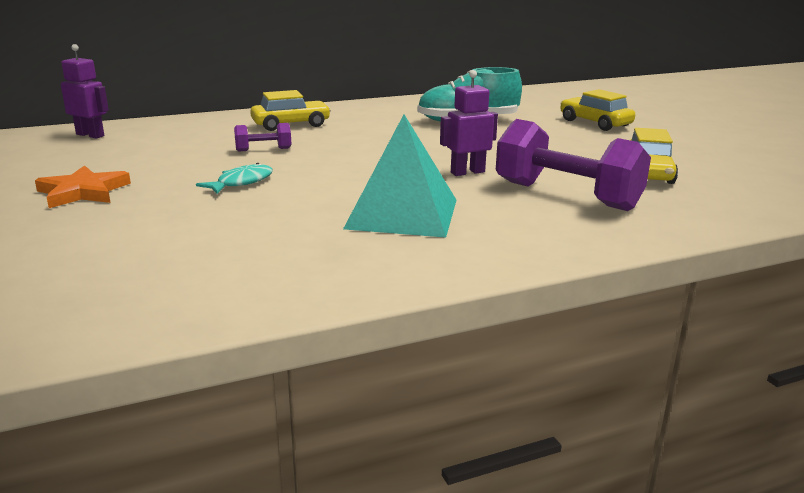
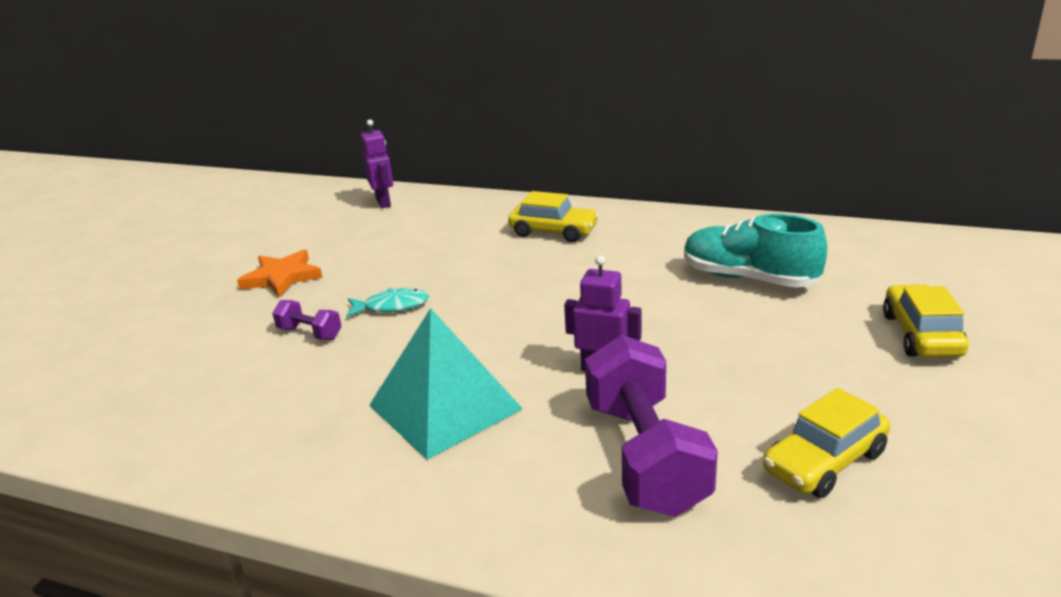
camera: 45 degrees right, 5 degrees up
purple dumbbell [234,123,291,152] -> purple dumbbell moved to [272,300,342,340]

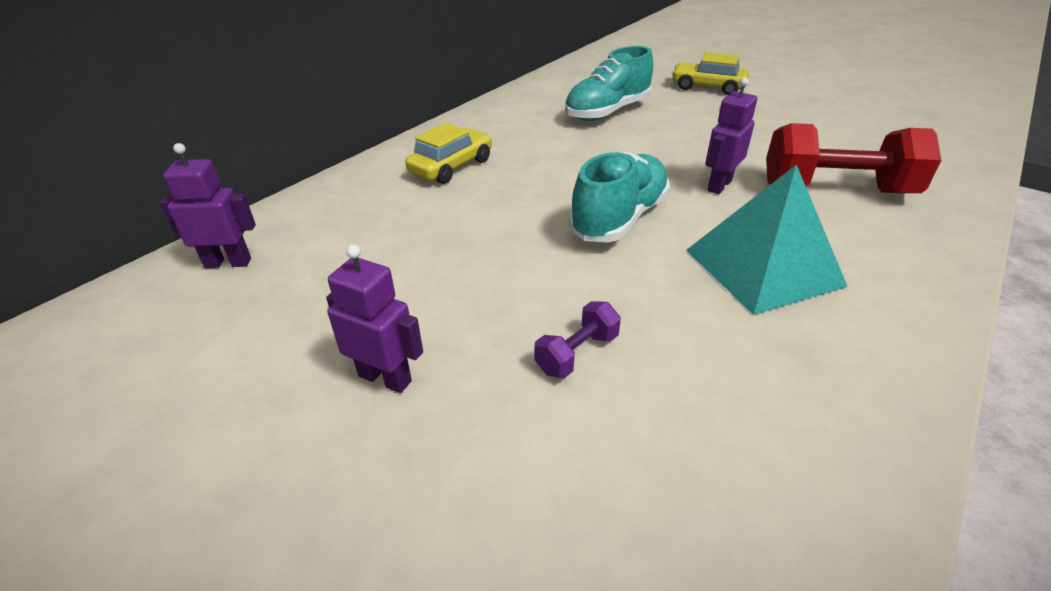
camera: 75 degrees left, 10 degrees up
orange star [237,249,323,297] -> purple robot [326,245,423,393]
turquoise fish [346,288,429,317] -> none
purple dumbbell [585,335,718,517] -> red dumbbell [766,123,941,193]
yellow car [763,388,890,498] -> none
none -> turquoise shoe [569,151,670,242]

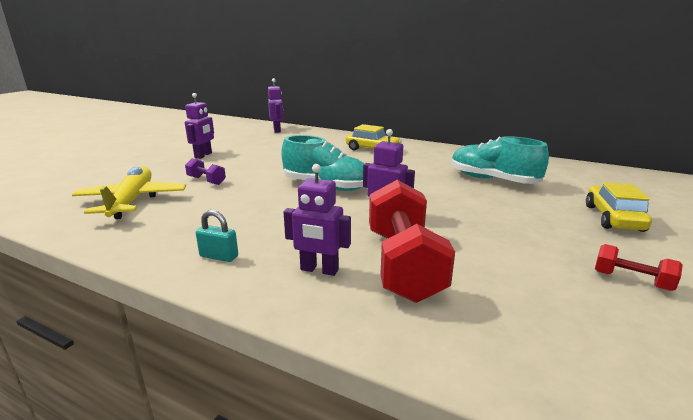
camera: 80 degrees right, 15 degrees down
turquoise pyramid [686,164,848,315] -> none
none -> yellow plane [72,166,186,219]
none -> turquoise padlock [196,210,238,262]
none -> purple robot [283,164,351,276]
none -> red dumbbell [595,244,683,291]

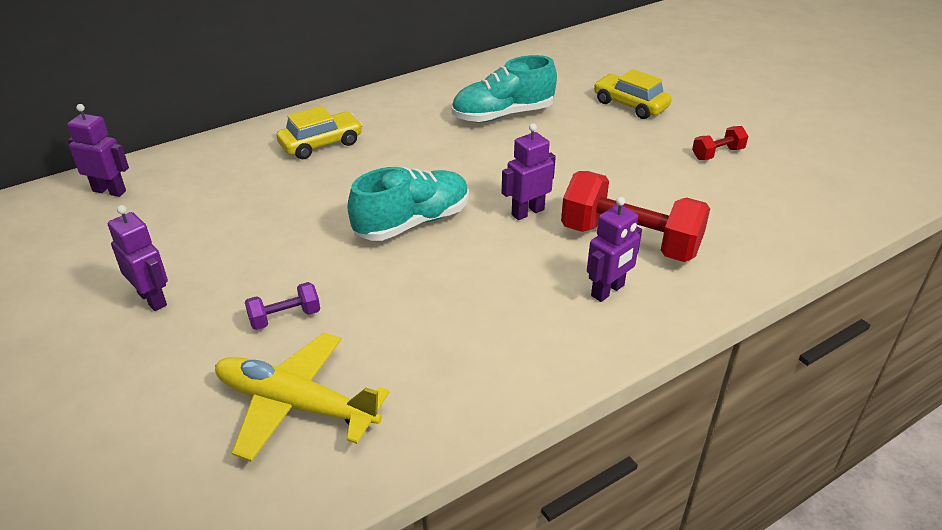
camera: 60 degrees left, 15 degrees up
turquoise padlock [196,210,238,262] -> none

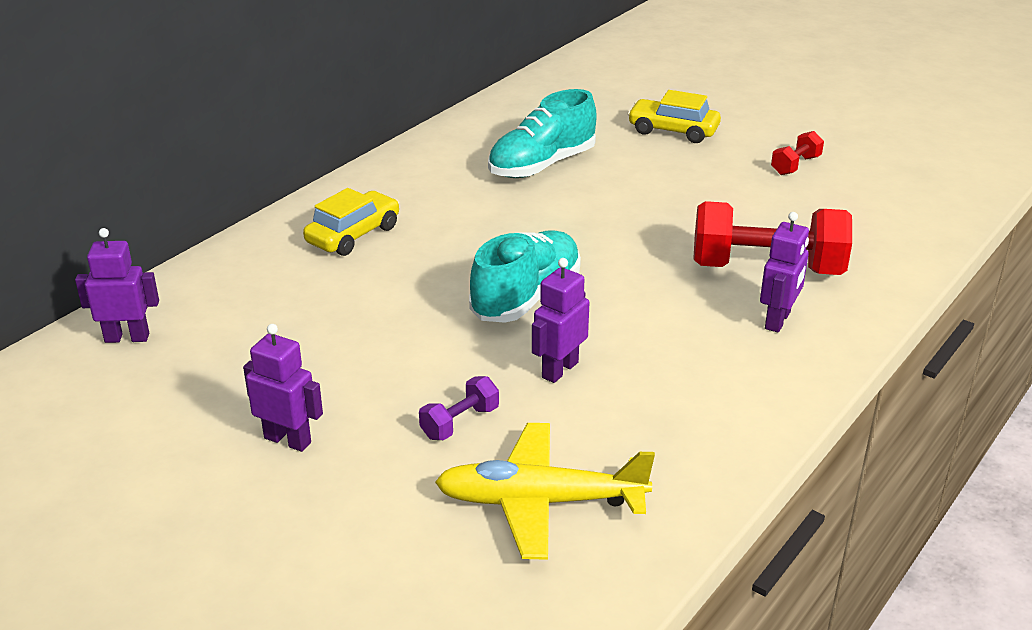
camera: 20 degrees left, 5 degrees down
purple robot [502,123,556,220] -> purple robot moved to [532,258,589,383]

